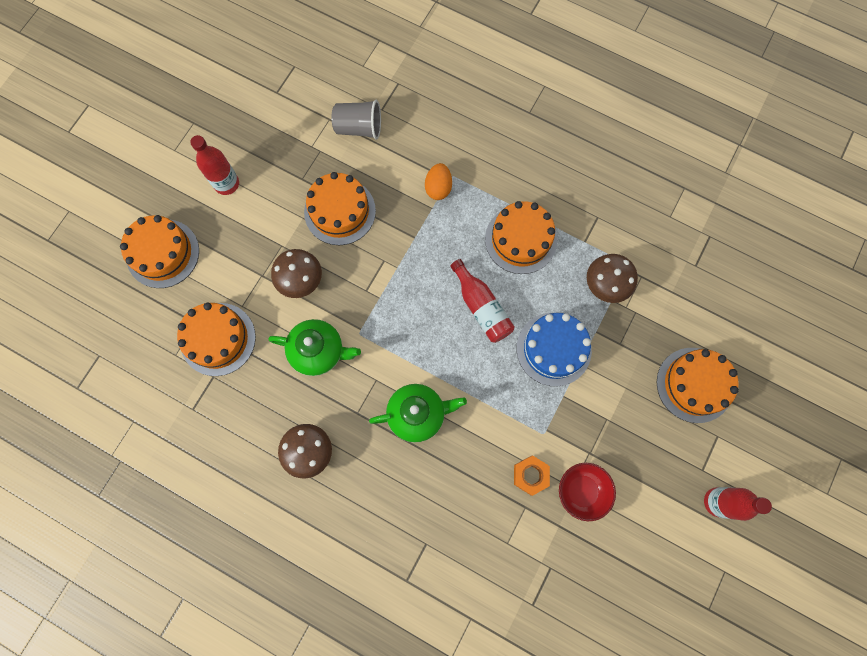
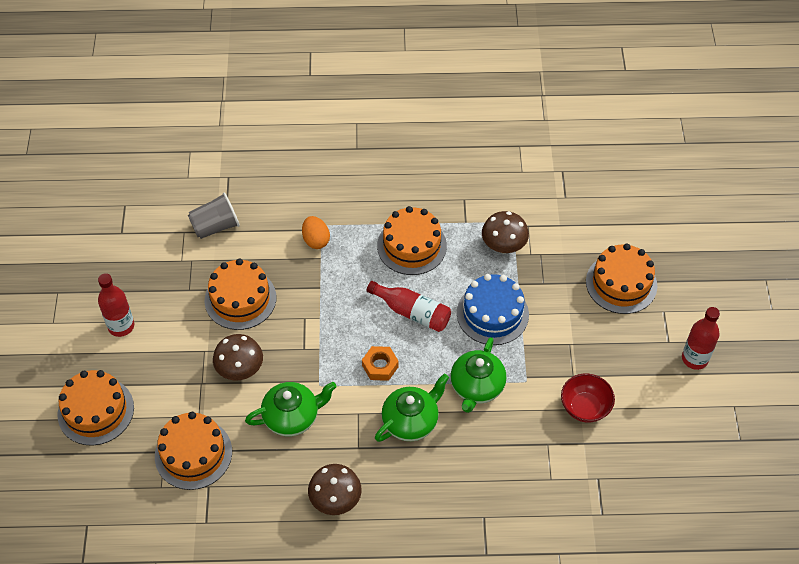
camera: 30 degrees left, 20 degrees down
orange nut [514,455,550,496] -> orange nut moved to [362,346,399,381]
none -> green teapot [451,337,507,413]

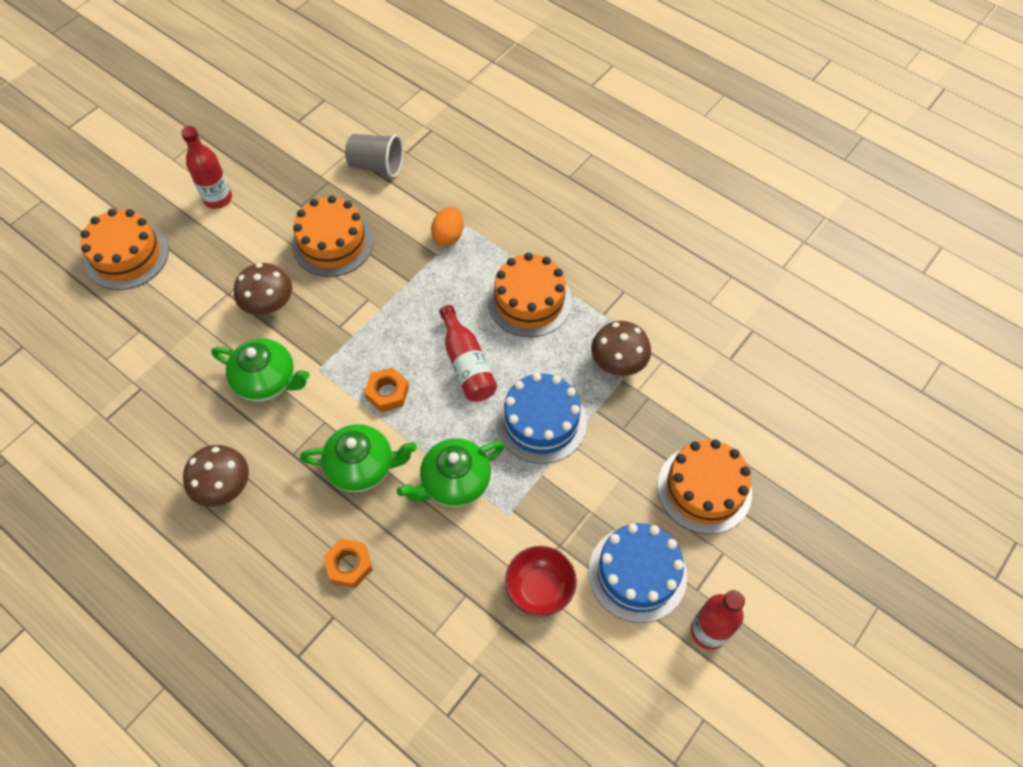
camera: 40 degrees right, 5 degrees up
orange cake [155,412,232,490] -> none
none -> orange nut [323,539,373,588]
none -> blue cake [589,523,687,623]

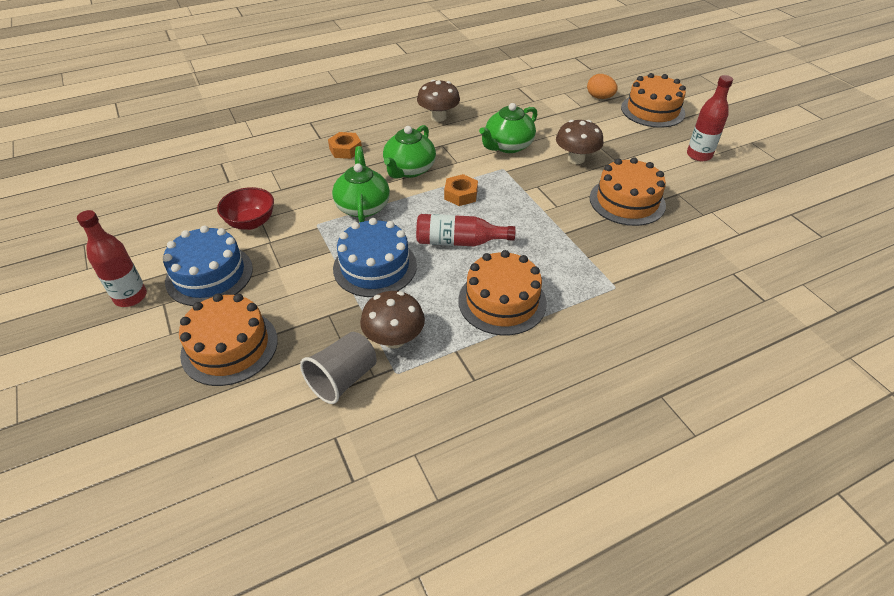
camera: 115 degrees right, 15 degrees down
grey cup [345,134,403,178] -> grey cup moved to [300,332,377,404]
orange egg [431,207,464,246] -> orange egg moved to [587,74,617,99]

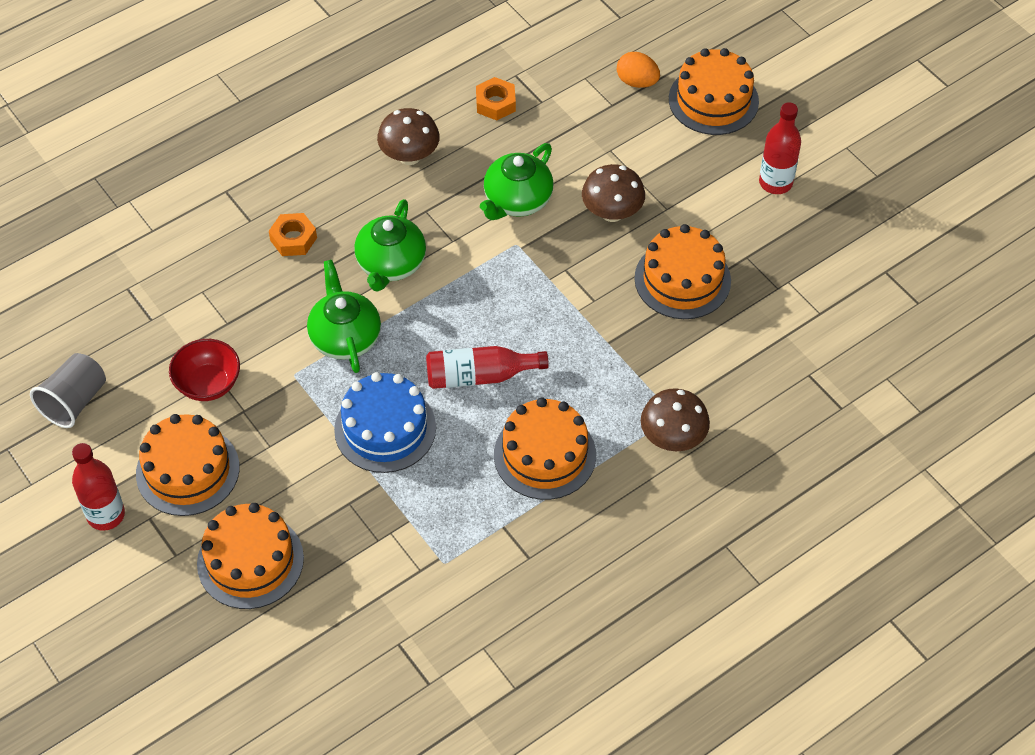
camera: 10 degrees left, 10 degrees up
blue cake [163,226,253,306] -> orange cake [136,414,240,516]
grey cup [300,332,377,404] -> grey cup moved to [30,353,106,428]
brown mushroom [360,291,425,349] -> brown mushroom moved to [641,388,710,451]
orange nut [444,174,478,206] -> orange nut moved to [476,77,516,121]

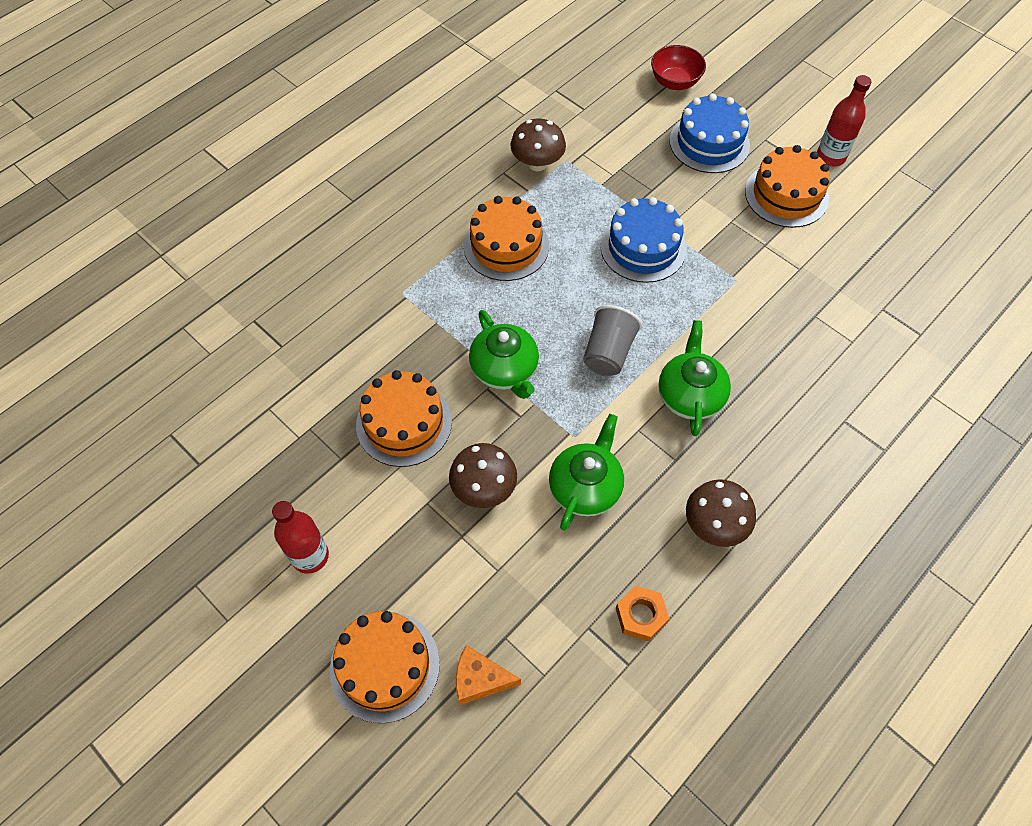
camera: 170 degrees right, 5 degrees up
grey cup [30,353,106,428] -> grey cup moved to [583,305,642,376]
red bowl [169,339,240,401] -> red bowl moved to [651,45,706,90]
orange cake [197,503,304,609] -> blue cake [670,94,750,173]
orange nut [269,213,317,256] -> none
green teapot [307,260,381,373] -> green teapot moved to [469,310,539,399]
red bottle [426,346,549,389] -> none
orange egg [617,52,660,88] -> orange cheese [456,645,521,705]
brown mushroom [641,388,710,451] -> brown mushroom moved to [511,118,566,171]

